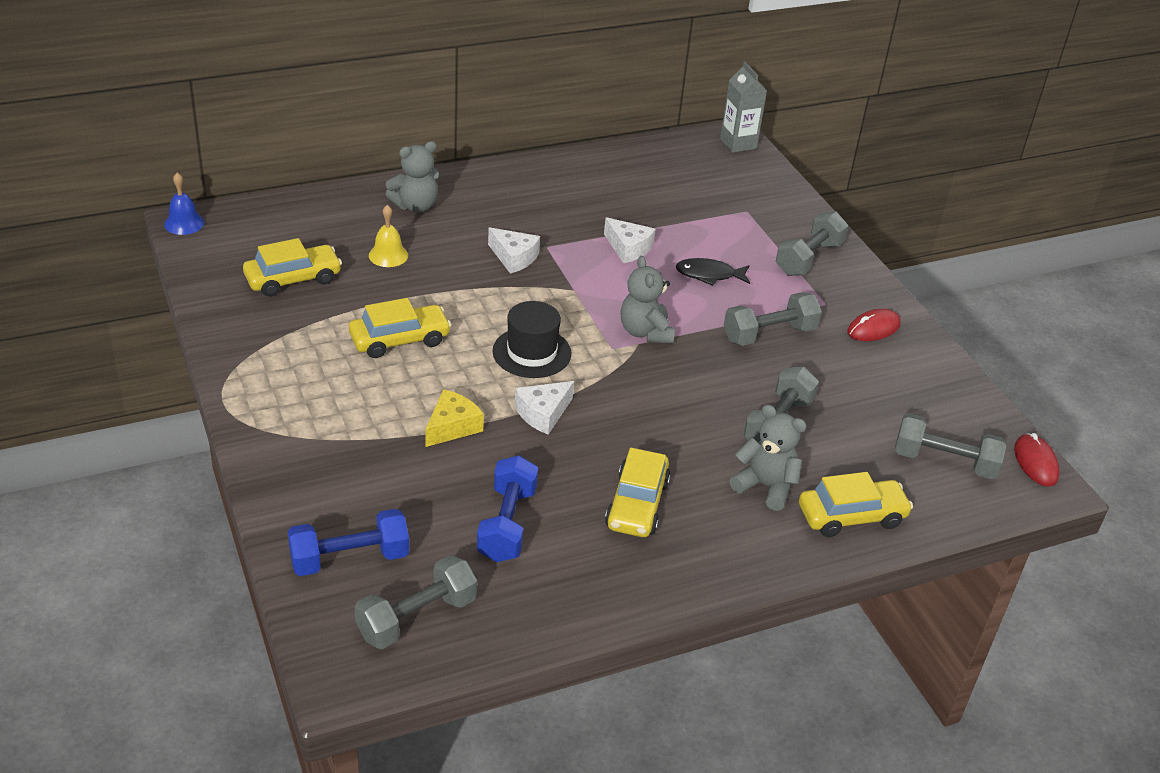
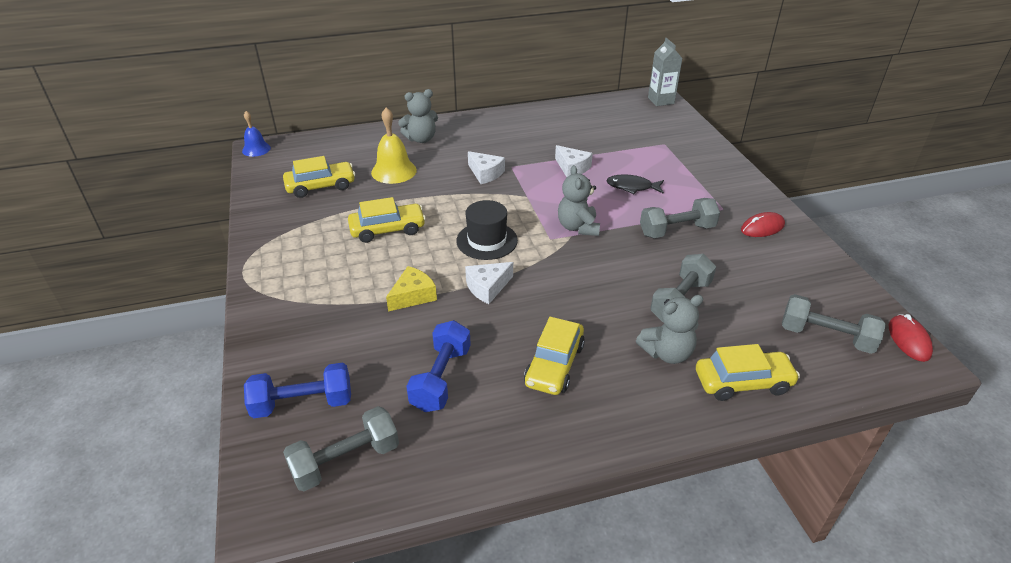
camera: 10 degrees right, 0 degrees up
yellow bell [369,205,408,267] -> yellow bell [371,107,417,184], size x1.57
grey teddy bear [730,405,807,511] -> grey teddy bear turned 120 degrees clockwise [636,295,703,364]
grey dumbbell [776,211,848,276] -> none

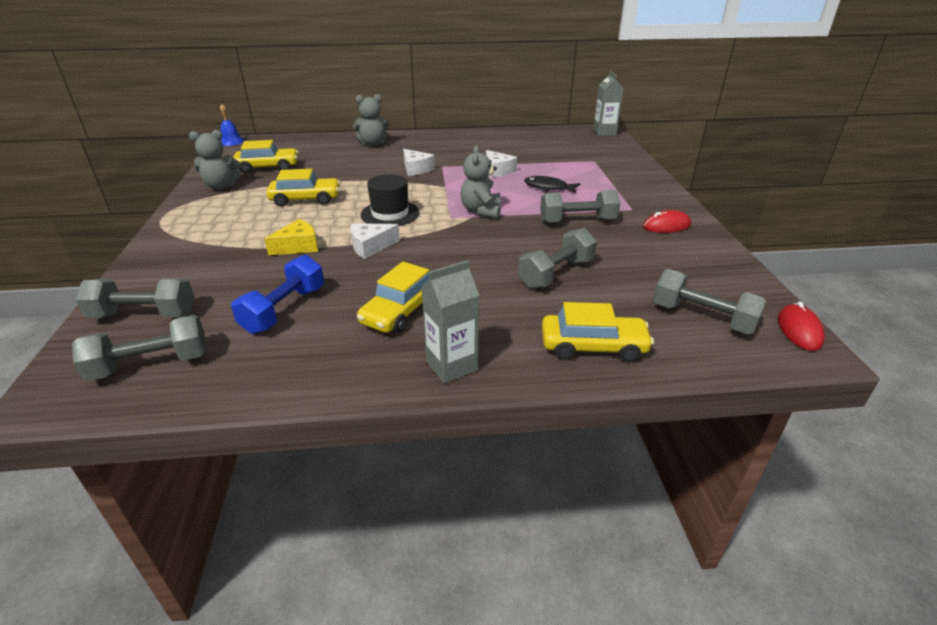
camera: 10 degrees right, 5 degrees down
blue dumbbell [244,363,351,418] -> grey dumbbell [76,278,194,318]
yellow bell [371,107,417,184] -> none
grey teddy bear [636,295,703,364] -> grey teddy bear moved to [189,130,242,190]
none -> grey carton [422,260,479,384]

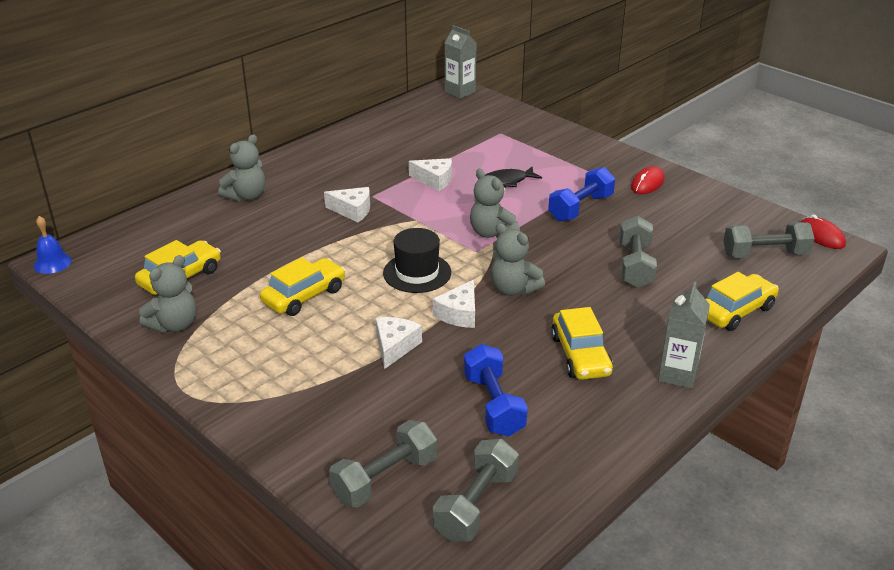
camera: 40 degrees left, 0 degrees up
yellow cheese [264,219,318,256] -> white cheese [376,317,422,369]
grey dumbbell [540,190,620,223] -> blue dumbbell [548,167,615,222]
none -> grey teddy bear [491,223,545,296]

